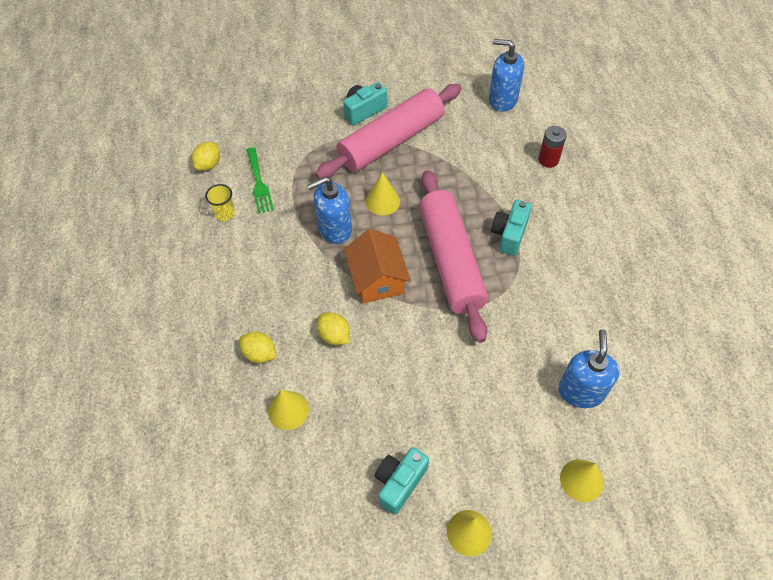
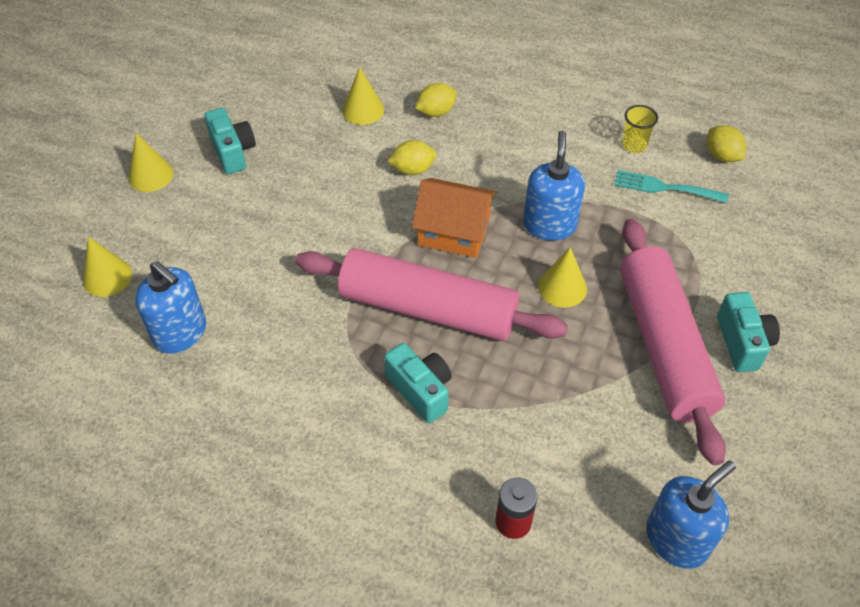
camera: 120 degrees right, 5 degrees down
green fork [247,147,274,214] -> turquoise fork [614,170,729,203]

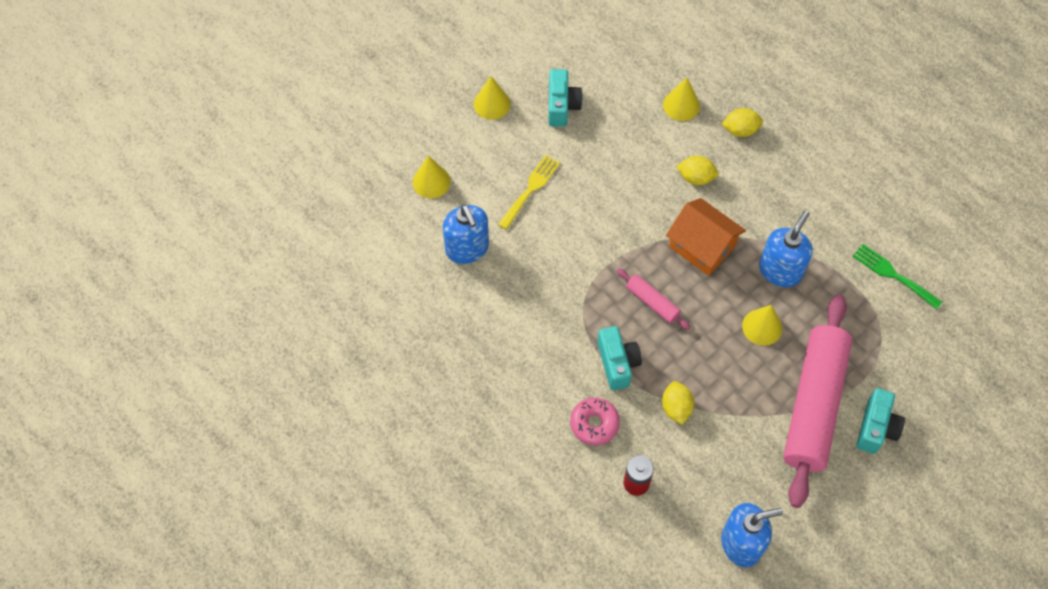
camera: 25 degrees right, 10 degrees up
pink rolling pin [295,248,568,341] -> pink rolling pin [617,268,691,330], size x0.43
turquoise fork [614,170,729,203] -> green fork [853,244,942,310]
yellow cup [622,105,658,153] -> none
yellow lemon [707,125,746,162] -> yellow lemon moved to [662,381,694,425]
none -> yellow fork [498,155,560,230]
none -> pink donut [570,398,620,445]

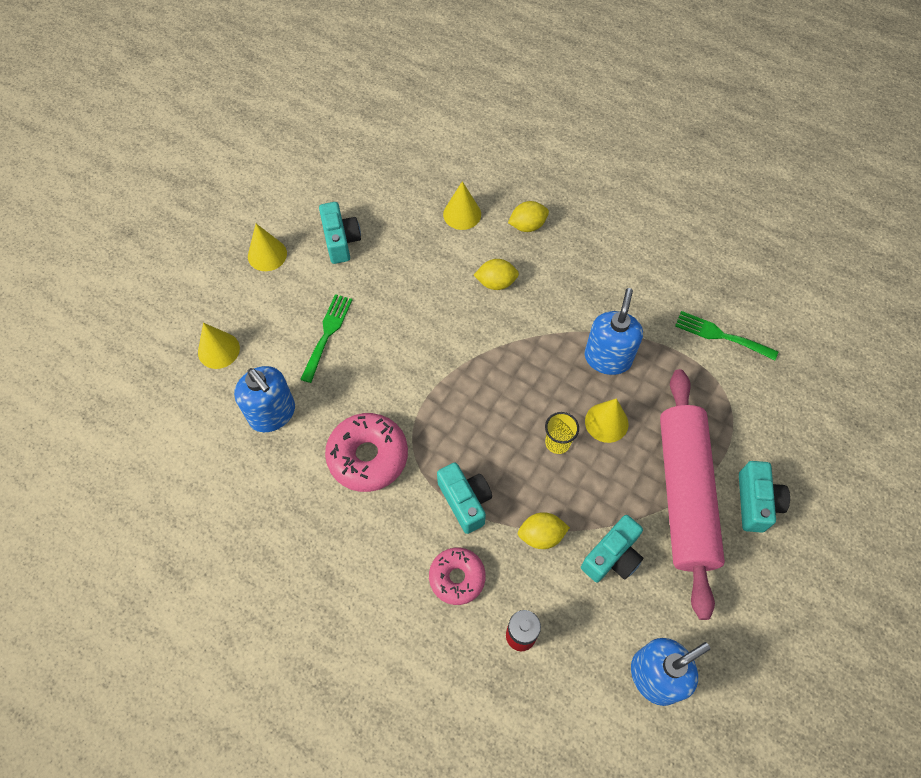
camera: 15 degrees left, 0 degrees up
yellow fork [498,155,560,230] -> green fork [300,294,352,383]
pink rolling pin [617,268,691,330] -> none
yellow lemon [662,381,694,425] -> yellow lemon turned 75 degrees counterclockwise [518,512,570,549]
orange house [666,198,746,276] -> none
none -> pink donut [325,413,408,492]
none -> yellow cup [545,412,579,454]
none -> turquoise camera [581,515,643,582]

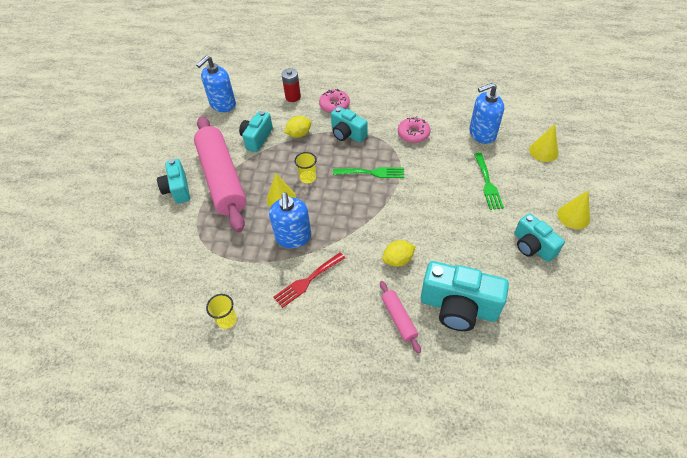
camera: 160 degrees right, 10 degrees down
blue soap dispenser [234,366,295,432] -> blue soap dispenser turned 45 degrees counterclockwise [469,82,504,144]
pink donut [325,413,408,492] -> pink donut [398,116,430,143], size x0.65
yellow cone [443,181,481,230] -> turquoise camera [421,261,509,331]
yellow lemon [508,201,549,232] -> pink rolling pin [380,281,421,353]
green fork [675,311,778,360] -> green fork moved to [333,167,404,178]
none -> yellow cup [206,294,237,329]
none -> red fork [273,252,345,308]

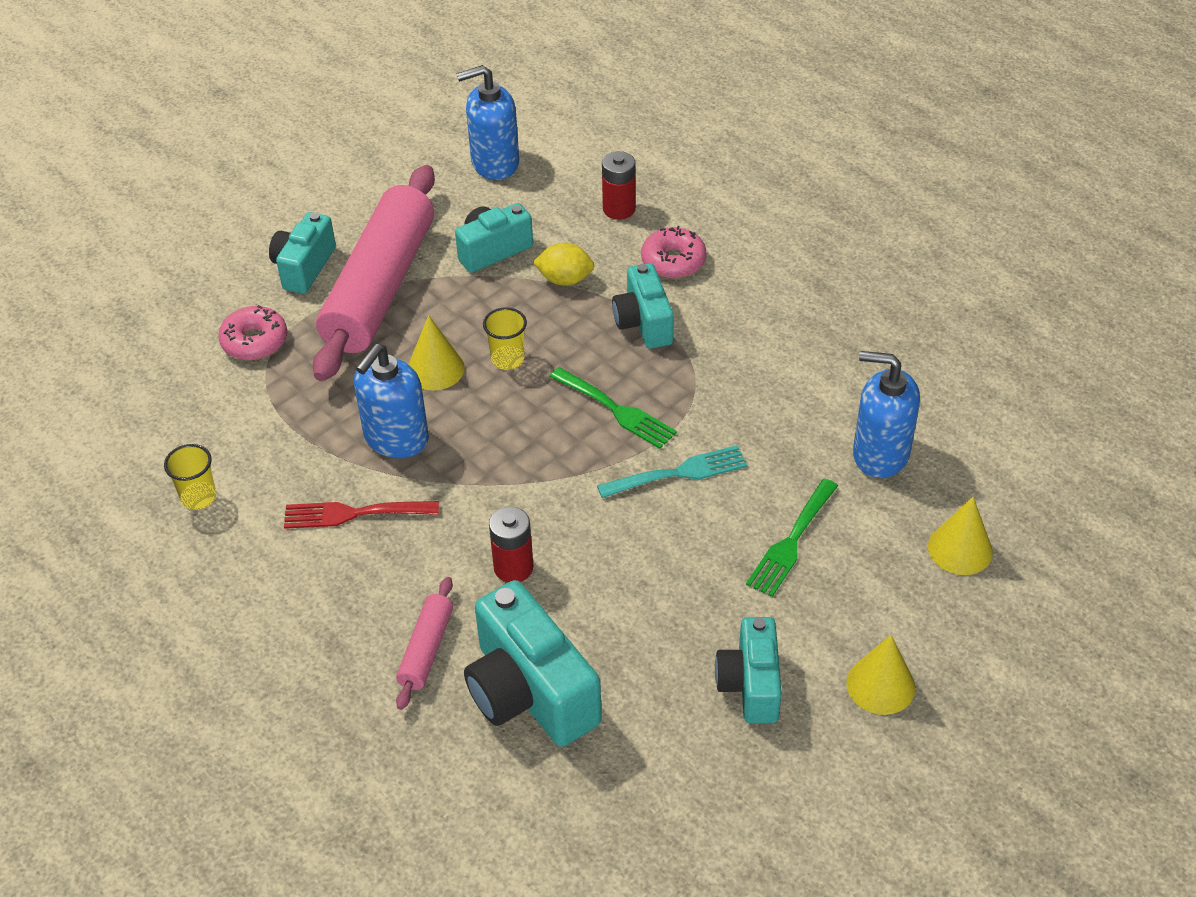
camera: 35 degrees right, 5 degrees down
yellow lemon [382,240,416,267] -> red battery [489,507,533,583]
pink donut [398,116,430,143] -> pink donut moved to [218,305,287,360]
none -> turquoise fork [597,445,747,498]

